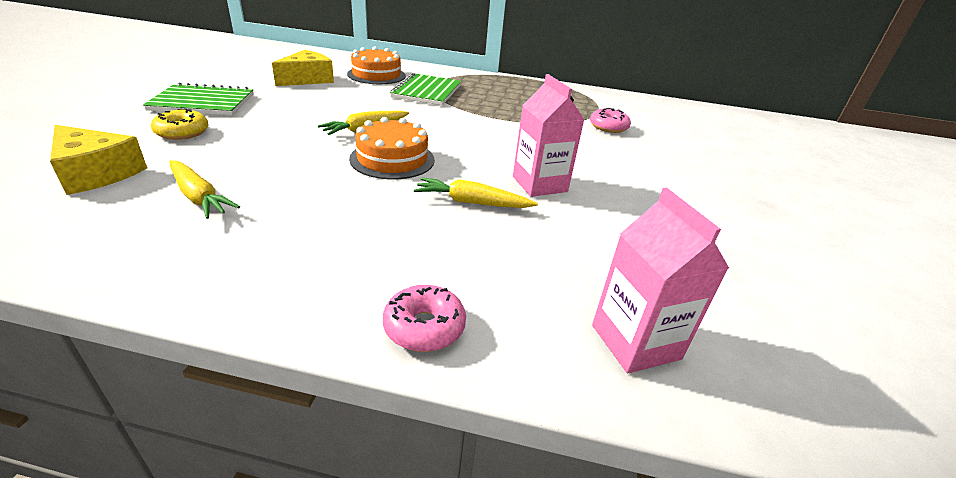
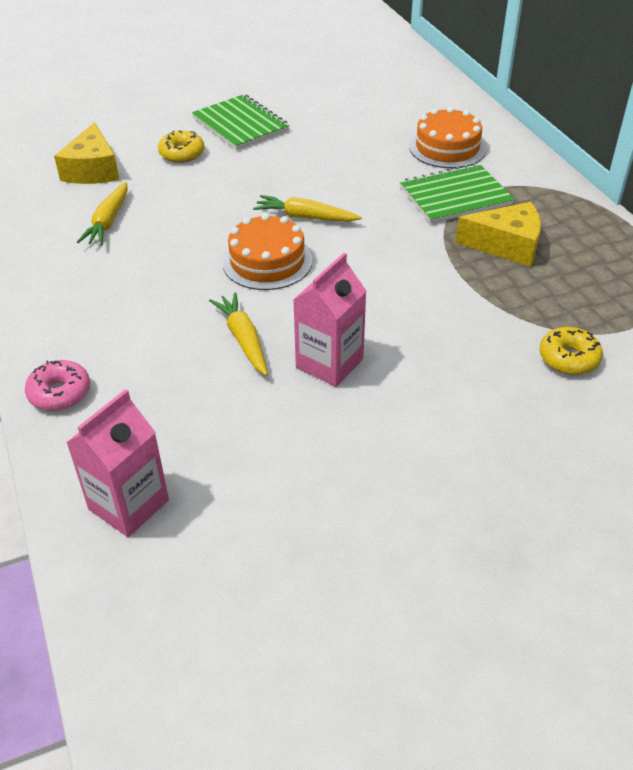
camera: 60 degrees right, 10 degrees up
yellow cheese [272,50,334,86] -> yellow cheese moved to [455,202,541,267]
pink donut [590,108,631,133] -> yellow donut [539,327,603,375]

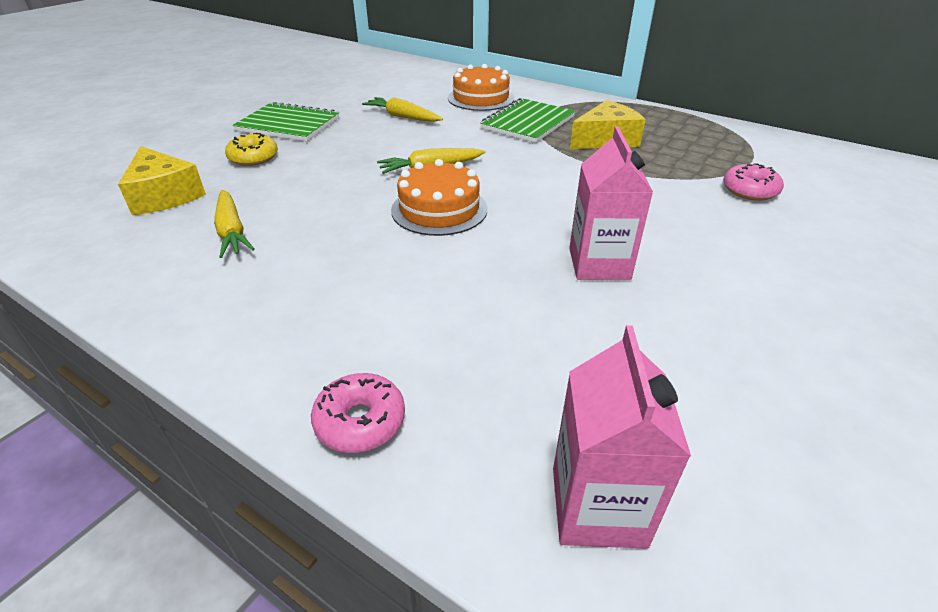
camera: 35 degrees left, 5 degrees down
yellow carrot [209,292,268,376] -> yellow carrot moved to [362,97,443,122]
yellow donut [539,327,603,375] -> pink donut [723,164,784,201]

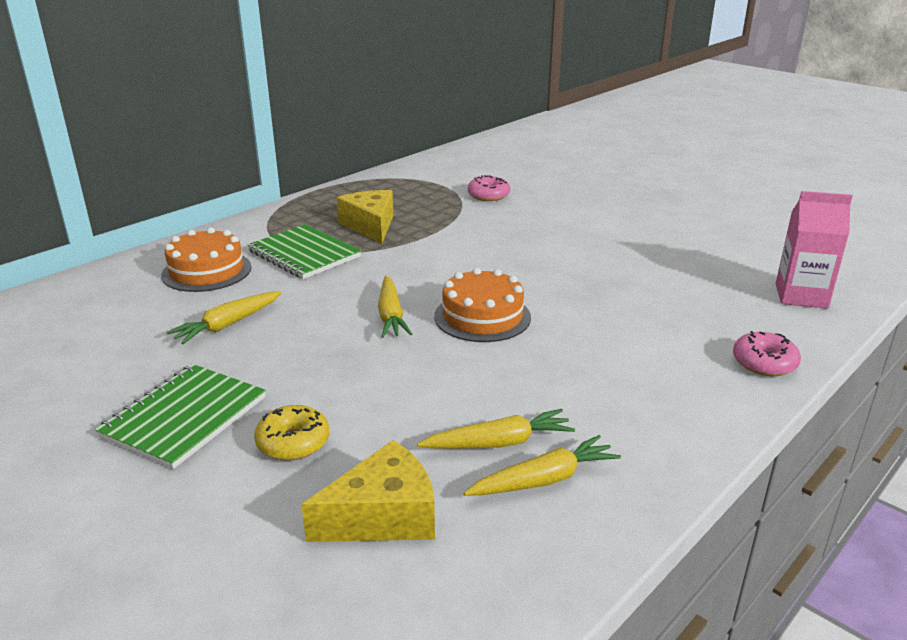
camera: 80 degrees left, 10 degrees down
pink carton [569,126,653,280] -> none
none -> yellow carrot [464,435,621,496]

